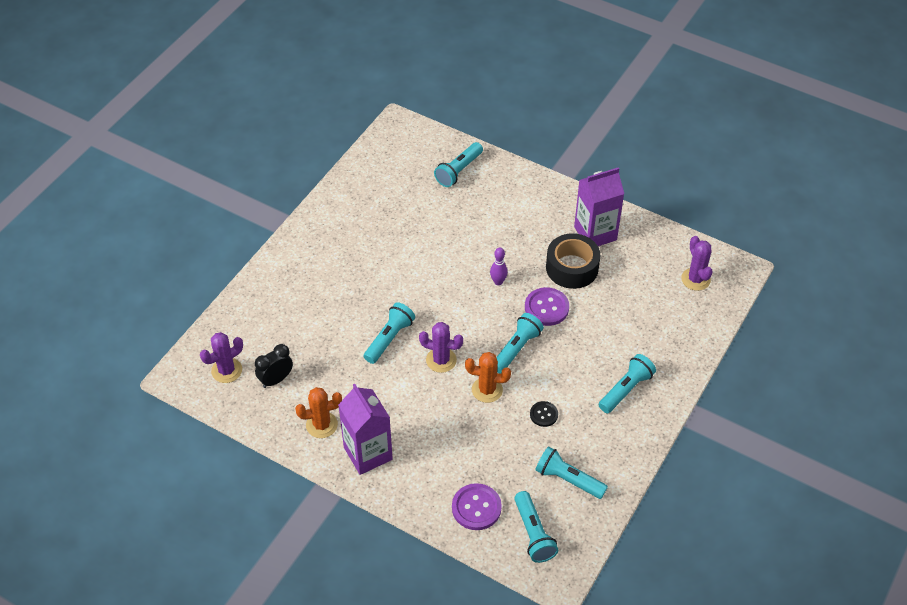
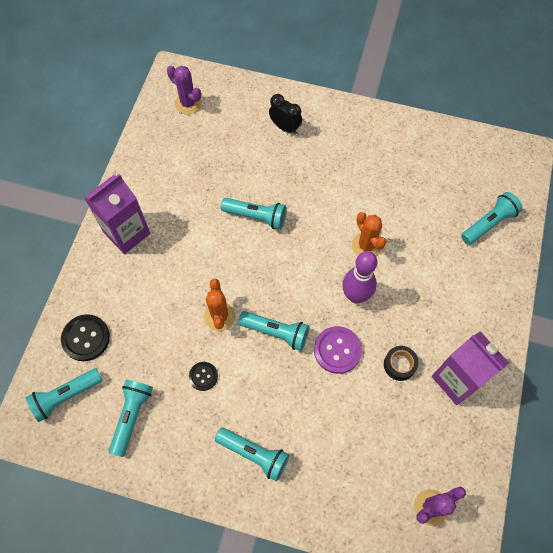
camera: 75 degrees right, 15 degrees up
black clock [255,344,293,388] -> black clock moved to [269,94,302,135]
orange cactus [295,387,342,438] -> orange cactus moved to [352,212,387,256]
purple cactus [419,322,463,373] -> none
turquoise flashlight [434,142,483,187] -> turquoise flashlight turned 120 degrees clockwise [461,192,523,245]
purple button [452,483,502,530] -> black button [61,314,110,361]
purple bowling pin [490,247,508,285] -> purple bowling pin [342,251,377,303], size x1.77
black tape [546,233,600,289] -> black tape [384,346,419,381], size x0.55

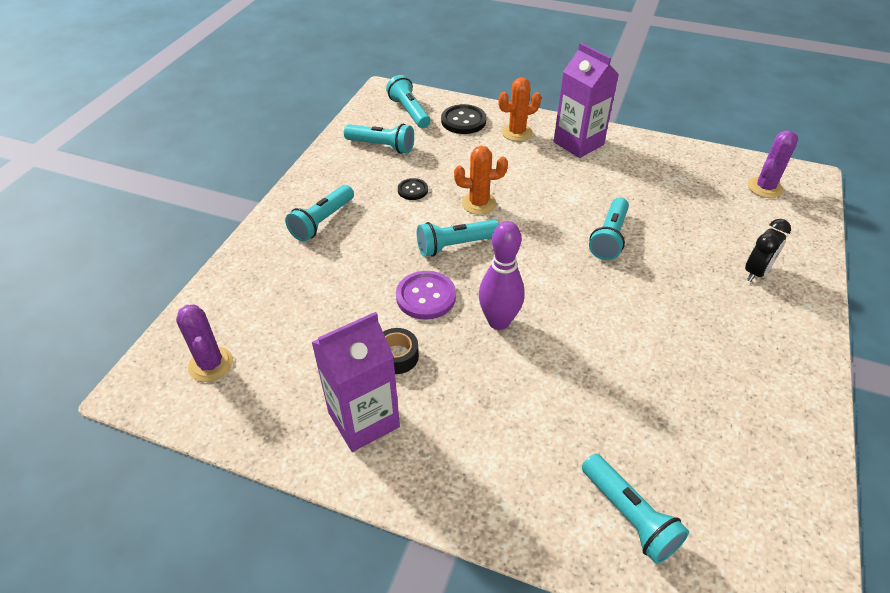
camera: 95 degrees right, 20 degrees down
turquoise flashlight [238,311,309,351] -> turquoise flashlight turned 45 degrees clockwise [417,220,499,257]
orange cactus [352,212,387,256] -> orange cactus moved to [498,78,541,141]

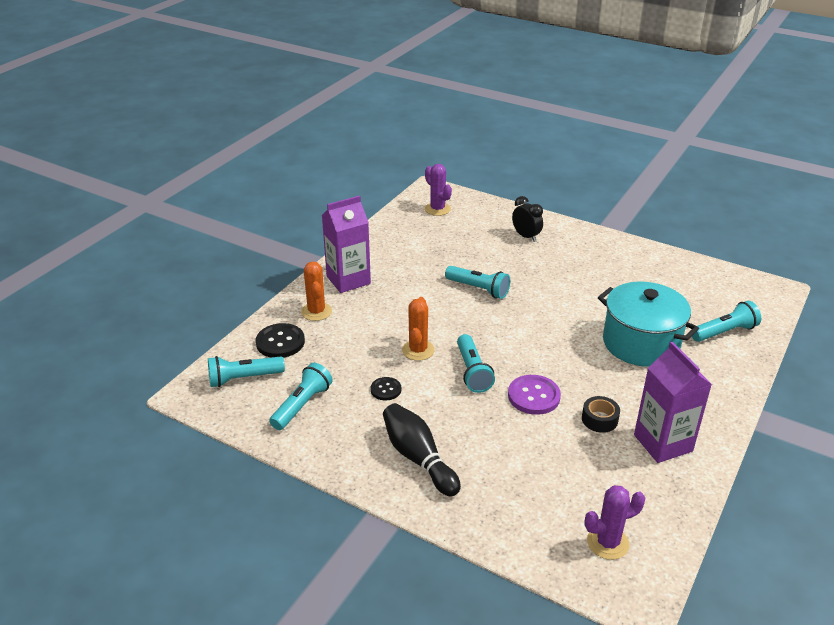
camera: 80 degrees left, 10 degrees down
turquoise flashlight [285,185,354,241] -> black bowling pin [383,403,461,496]
purple bowling pin [479,221,525,330] -> none
none -> turquoise pot [598,282,699,367]

